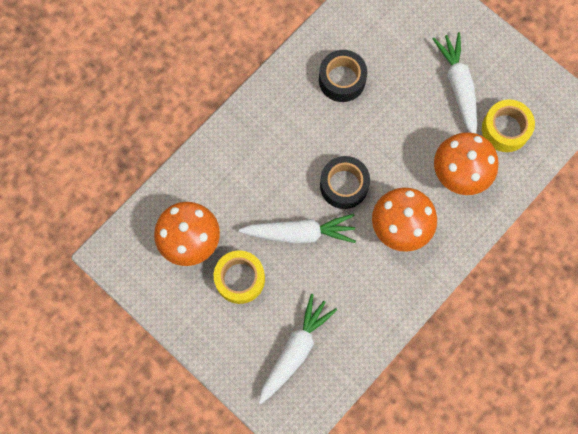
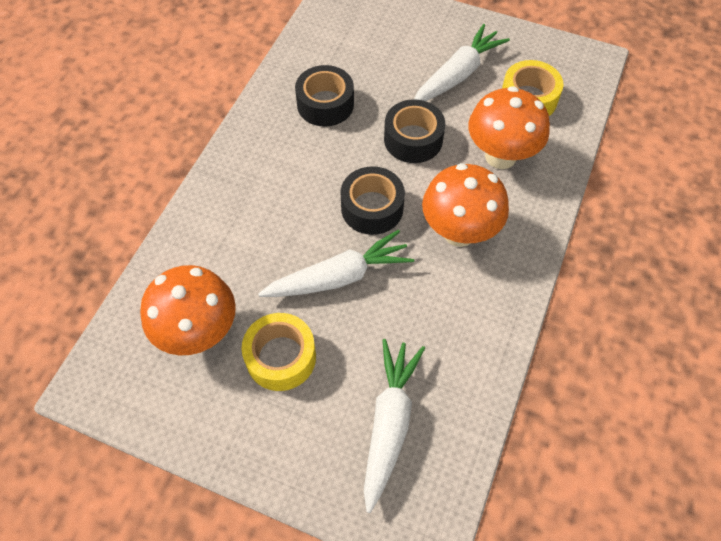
camera: 20 degrees left, 15 degrees down
white carrot [433,32,477,134] -> white carrot turned 75 degrees clockwise [414,24,510,101]
none -> black tape [384,100,445,163]

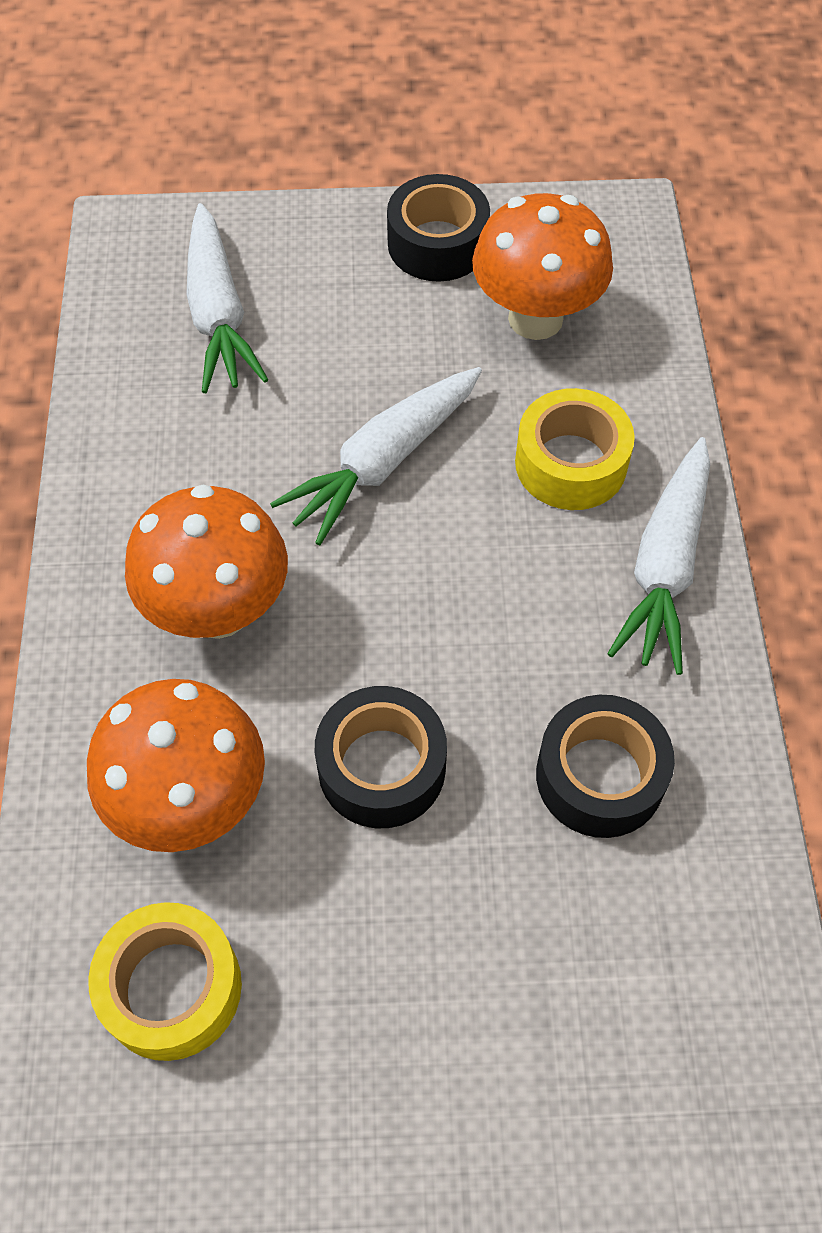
camera: 155 degrees right, 0 degrees up
yellow tape [242,313,316,391] -> yellow tape moved to [515,388,635,510]
black tape [340,166,405,235] -> black tape moved to [387,174,490,282]
white carrot [414,24,510,101] -> white carrot moved to [607,437,710,675]

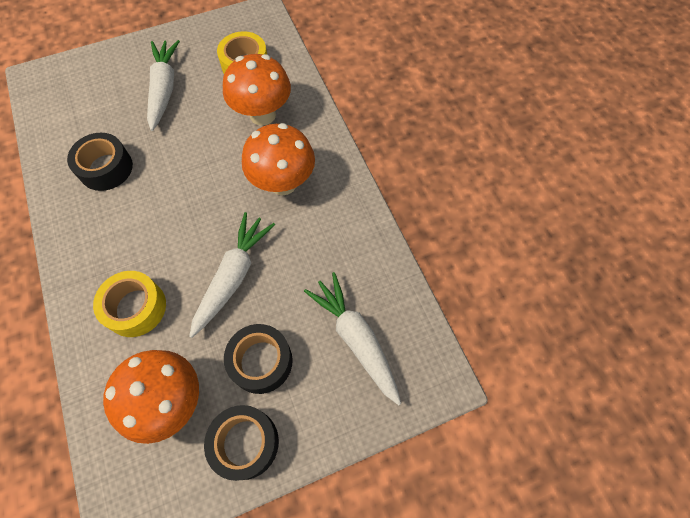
camera: 160 degrees right, 5 degrees up
black tape [315,686,447,828] -> black tape moved to [224,324,293,394]
white carrot [607,437,710,675] -> white carrot moved to [147,40,180,131]

